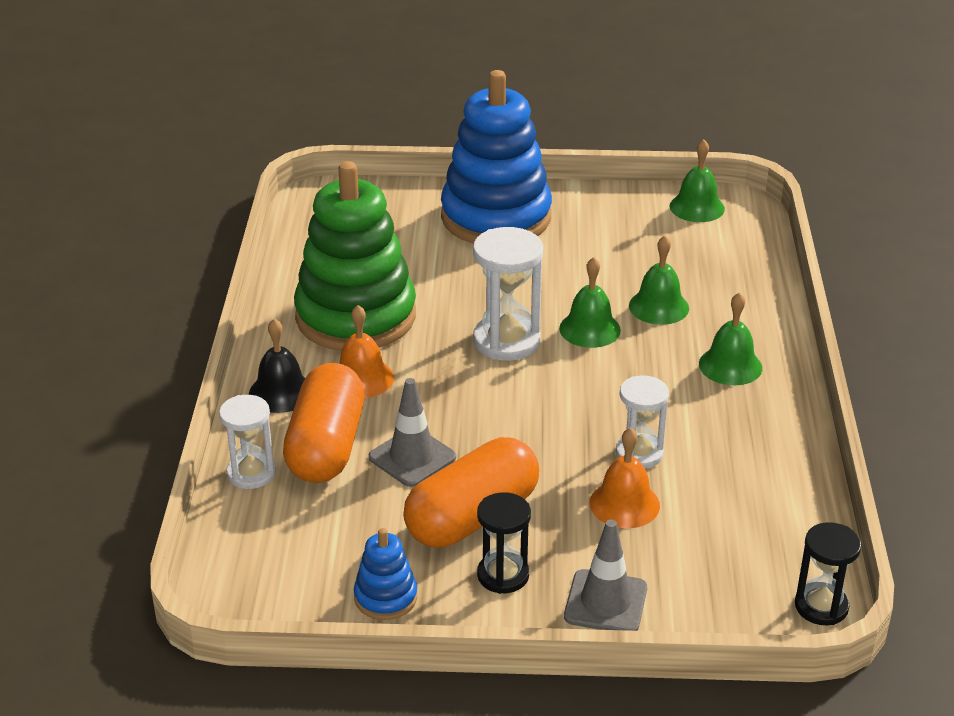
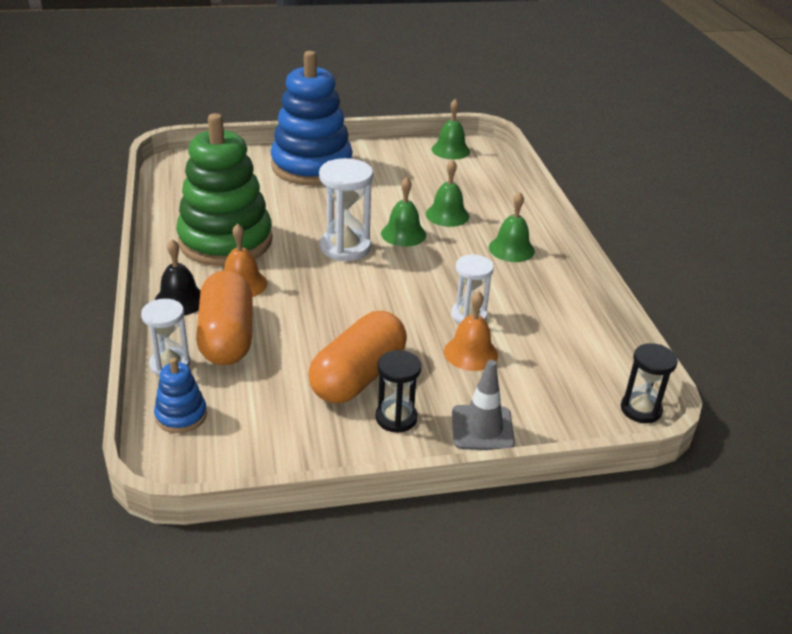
camera: 15 degrees left, 0 degrees up
blue stacking toy [354,528,417,620] -> blue stacking toy moved to [154,358,207,433]
grey traffic cone [369,378,456,487] -> none

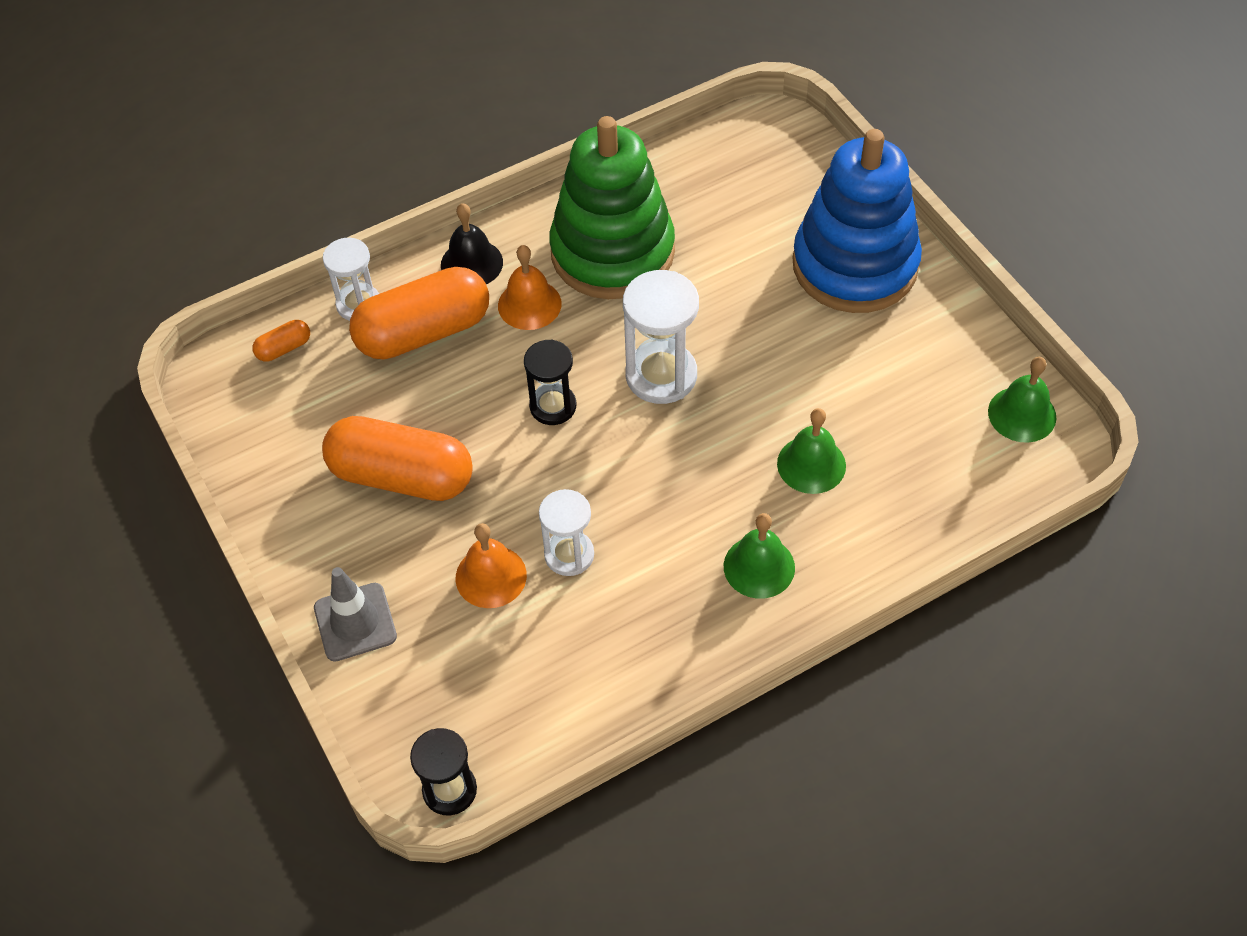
camera: 75 degrees right, 20 degrees up
blue stacking toy [154,358,207,433] -> orange capsule [252,320,310,362]
black hourglass [376,350,421,433] -> black hourglass moved to [524,339,576,425]
green bell [381,177,426,247] -> none

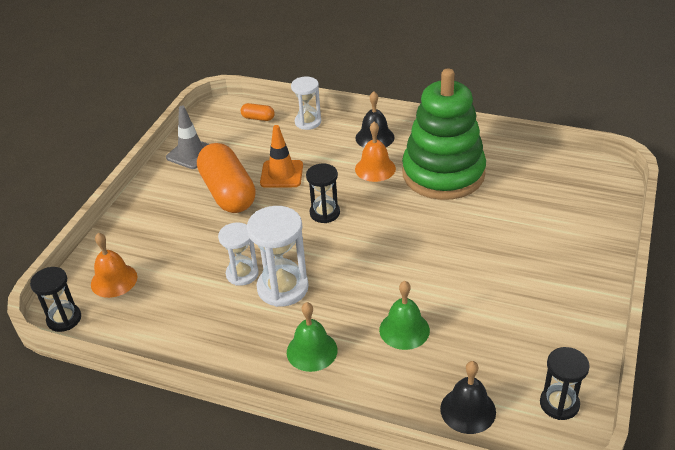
camera: 50 degrees right, 15 degrees down
grey traffic cone [314,567,397,662] -> grey traffic cone moved to [166,106,209,169]
orange capsule [349,267,489,359] -> none
orange bell [456,523,527,608] -> orange bell moved to [91,233,137,298]
white hourglass [623,270,699,404] -> white hourglass moved to [247,206,309,307]
blue stacking toy [792,129,922,313] -> none
green bell [988,357,1056,443] -> black hourglass [540,347,590,420]
none -> orange traffic cone [260,125,303,188]
none -> black bell [440,361,496,434]

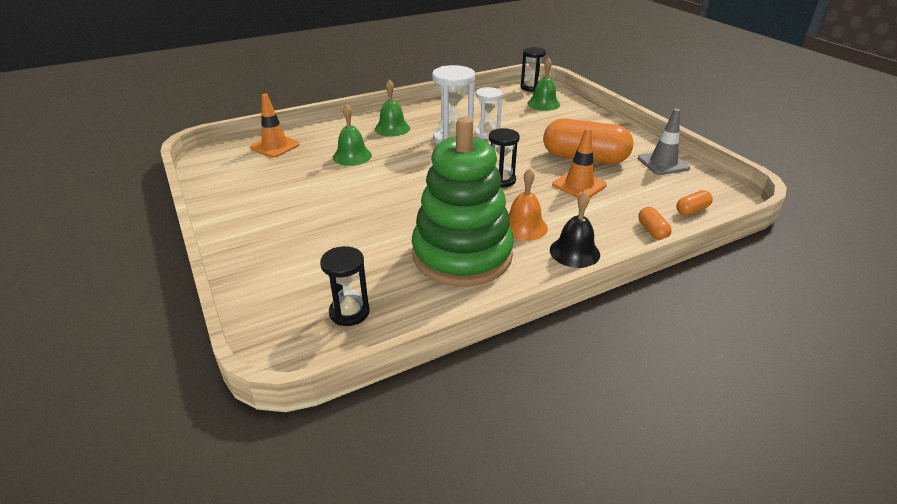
camera: 130 degrees right, 5 degrees down
orange bell [91,233,137,298] -> green bell [527,58,560,111]
white hourglass [291,77,321,130] -> orange capsule [638,207,672,240]
black bell [440,361,496,434] -> orange traffic cone [250,94,300,158]
black hourglass [540,347,590,420] -> black hourglass moved to [320,246,370,326]

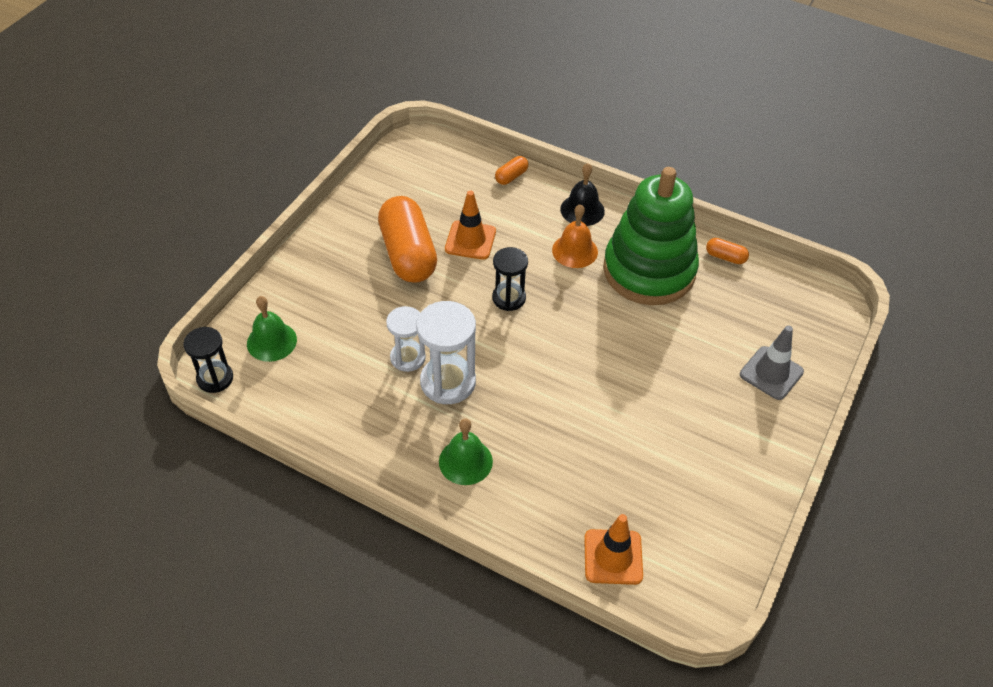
camera: 125 degrees left, 15 degrees up
black hourglass [320,246,370,326] -> none
green bell [333,104,372,166] -> none
grey traffic cone [638,109,690,175] -> grey traffic cone moved to [740,326,804,400]
orange capsule [676,190,713,215] -> orange capsule moved to [706,238,749,264]

